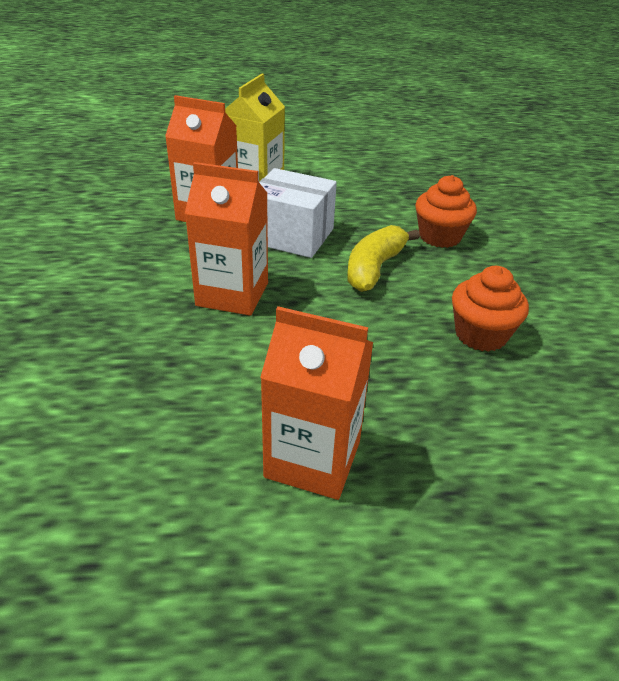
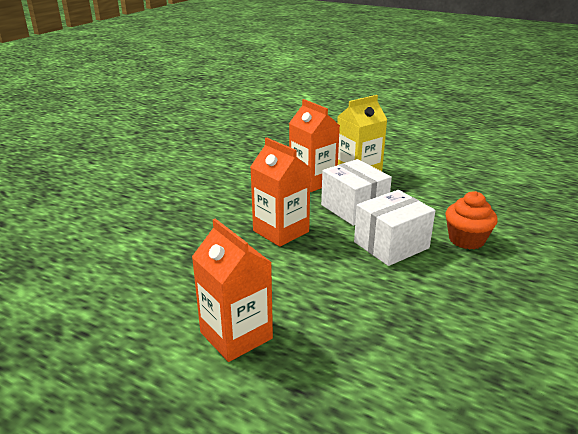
camera: 35 degrees right, 10 degrees down
yellow banana [347,225,420,292] -> white box [354,190,435,266]
orange cupcake [452,266,529,352] -> none

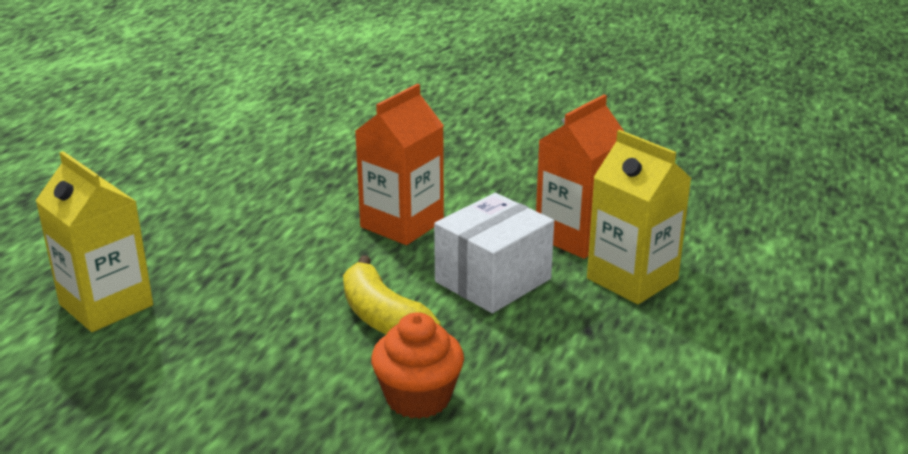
camera: 80 degrees right, 0 degrees up
orange carton [192,219,273,362] -> none
white box [354,190,435,266] -> yellow banana [343,256,441,335]
none -> yellow carton [35,151,153,332]

